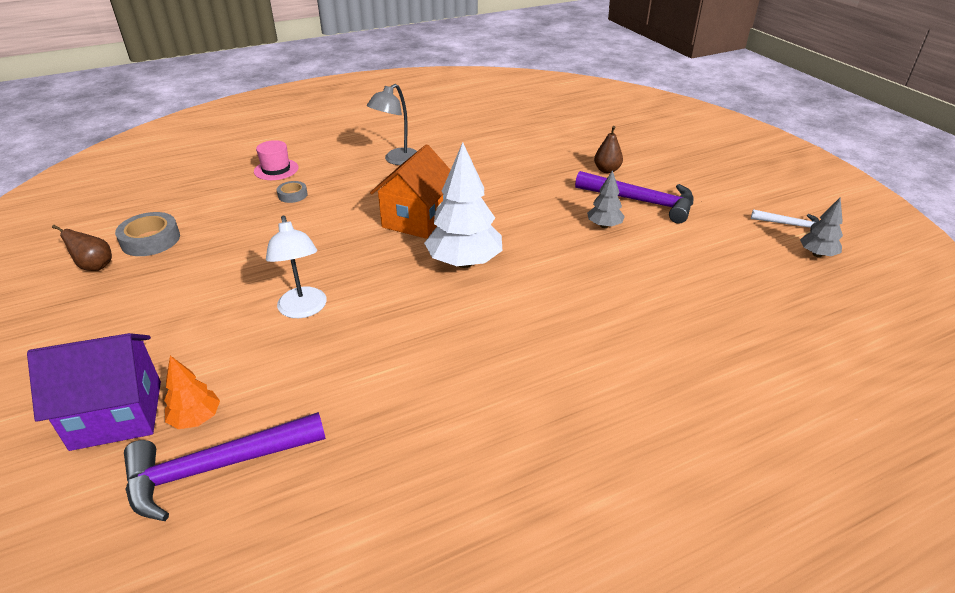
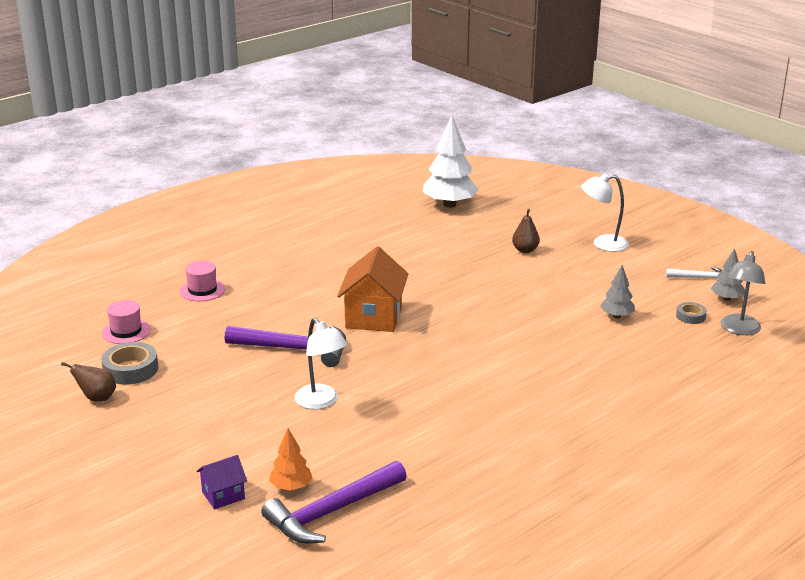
camera: 15 degrees left, 10 degrees down
purple house [27,333,161,451] -> purple house [196,455,247,509], size x0.52
grey tape [277,181,308,203] -> grey tape moved to [676,302,707,324]
grey lamp [367,84,417,165] -> grey lamp moved to [721,251,765,335]
white tree [424,142,503,268] -> white tree moved to [423,115,479,208]
purple hammer [575,171,694,223] -> purple hammer moved to [225,326,346,367]
grey tree [587,170,625,228] -> grey tree moved to [600,265,635,318]
none -> pink hat [102,300,151,344]
none -> white lamp [581,173,629,252]

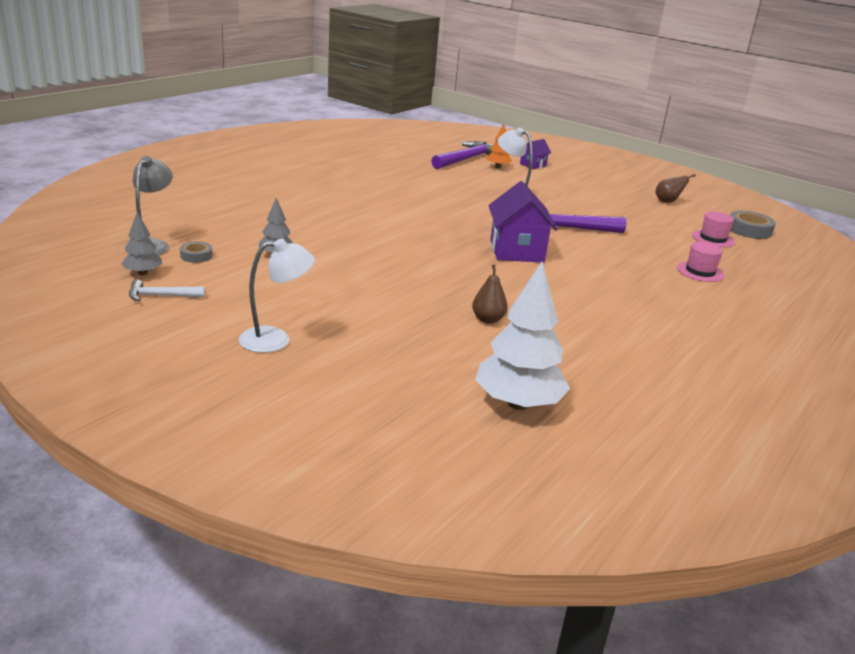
camera: 165 degrees right, 0 degrees up
grey tape [101,342,158,385] -> grey tape moved to [730,211,776,239]
orange house [337,246,408,332] -> purple house [488,181,558,263]
brown pear [512,209,540,253] -> brown pear moved to [472,265,508,324]

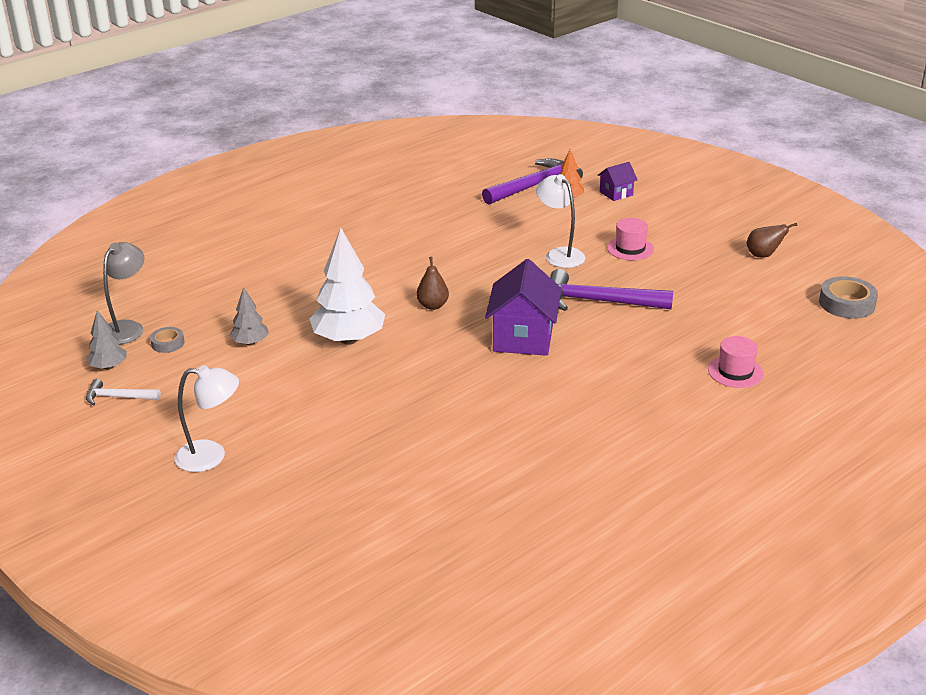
camera: 15 degrees right, 5 degrees up
brown pear [472,265,508,324] -> brown pear moved to [416,257,449,310]
white tree [475,262,570,410] -> white tree moved to [310,228,385,345]
pink hat [692,212,735,247] -> pink hat moved to [607,218,654,260]

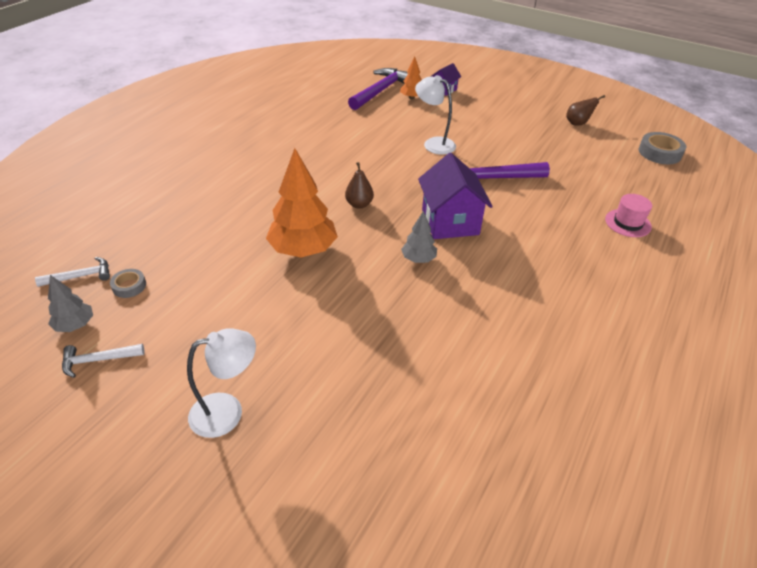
camera: 20 degrees left, 10 degrees up
grey lamp [103,242,144,345] -> white hammer [35,257,110,287]
grey tree [230,287,269,346] -> grey tree moved to [401,211,437,263]
white tree [310,228,385,345] -> orange tree [266,148,338,257]
pink hat [607,218,654,260] -> none

